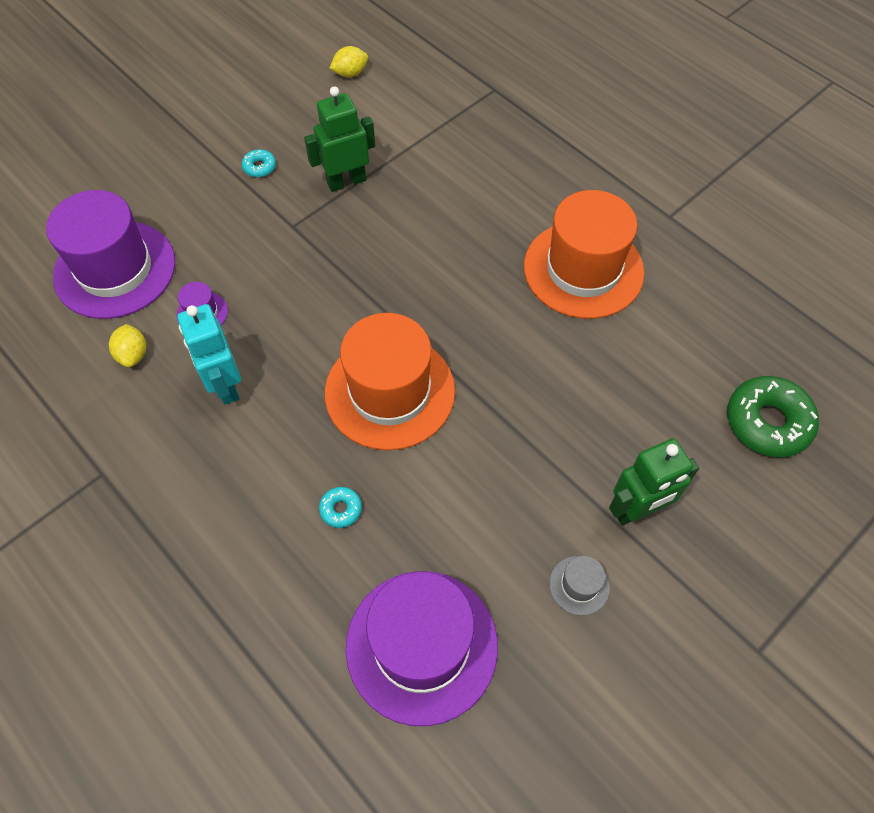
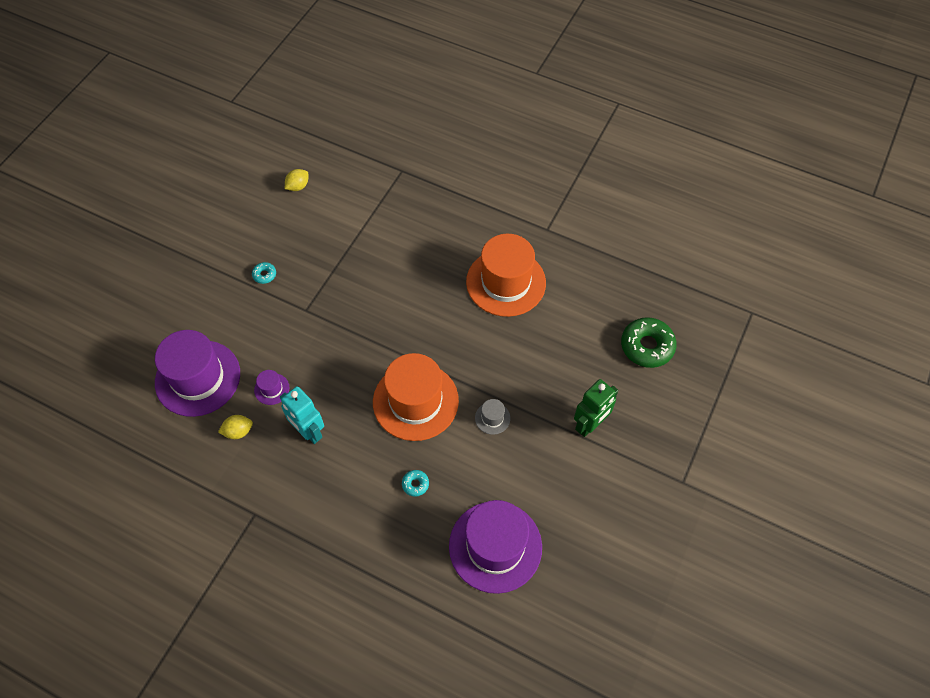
camera: 20 degrees left, 0 degrees up
yellow lemon [109,324,146,367] -> yellow lemon turned 75 degrees counterclockwise [218,415,253,439]
green robot [304,86,375,192] -> none
grey hat [549,556,610,616] -> grey hat moved to [475,399,510,435]

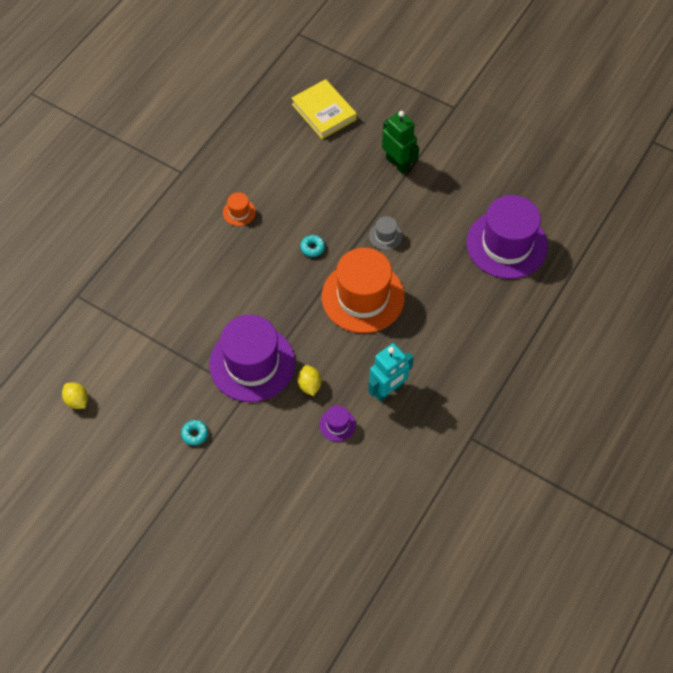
camera: 85 degrees left, 0 degrees up
purple hat [155,330,240,417] -> purple hat moved to [209,315,295,402]
yellow lemon [218,415,253,439] -> yellow lemon moved to [298,365,322,396]
turquoise donut [402,470,429,497] -> turquoise donut moved to [301,235,325,257]
orange hat [466,234,546,317] -> orange hat [223,192,256,226], size x0.41
green donut [621,317,677,368] -> yellow book [291,79,357,139]

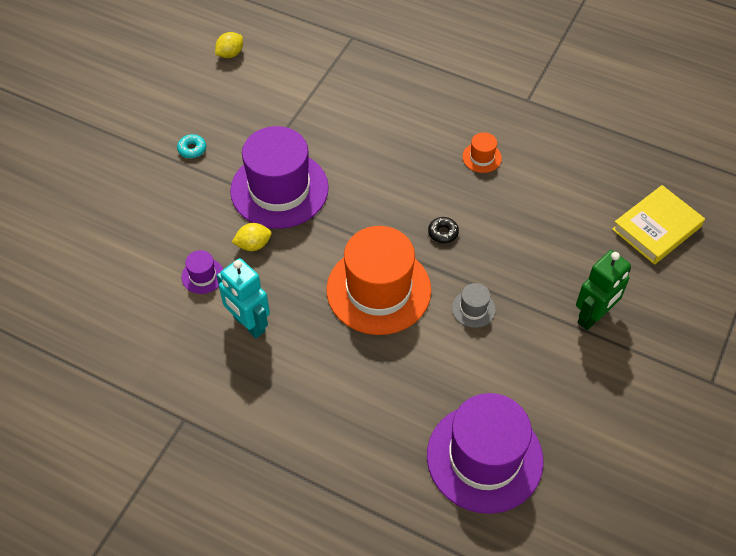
camera: 85 degrees right, 5 degrees down
turquoise donut [301,235,325,257] -> black donut [428,217,459,243]

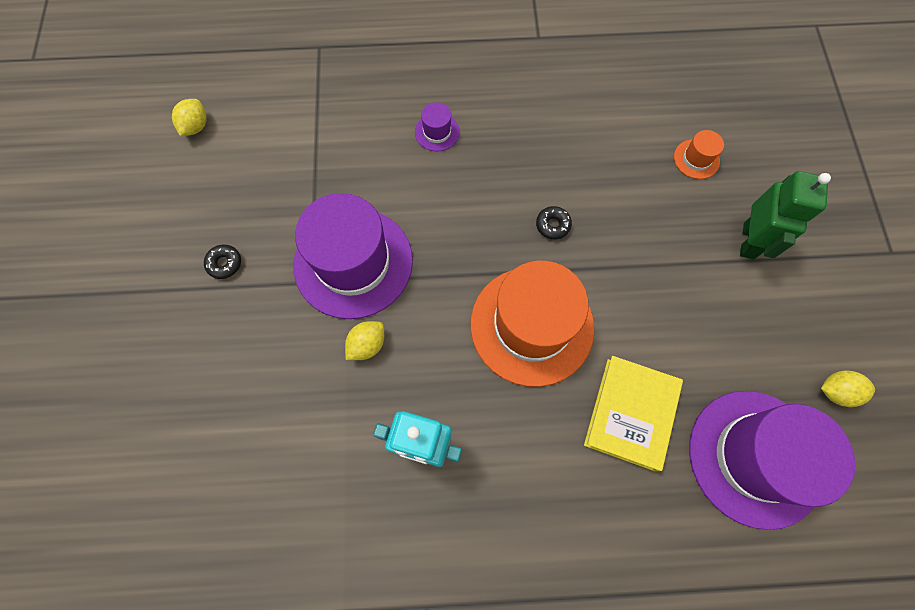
camera: 30 degrees left, 15 degrees up
turquoise donut [177,134,206,158] -> black donut [204,244,241,279]
purple hat [181,250,223,294] -> purple hat moved to [415,102,460,151]
grey hat [452,283,496,328] -> none
orange hat [462,132,502,173] -> orange hat moved to [674,130,724,179]
yellow book [612,185,705,265] -> yellow book moved to [584,356,683,471]
none -> yellow lemon [821,370,875,407]

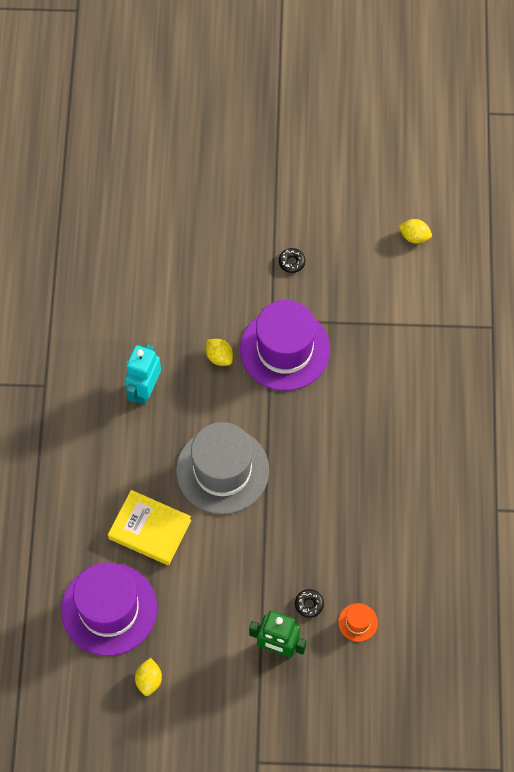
camera: 95 degrees right, 5 degrees down
purple hat [415,102,460,151] -> none
orange hat [470,261,594,387] -> grey hat [176,422,269,514]
black donut [536,206,572,239] -> black donut moved to [295,589,324,618]

